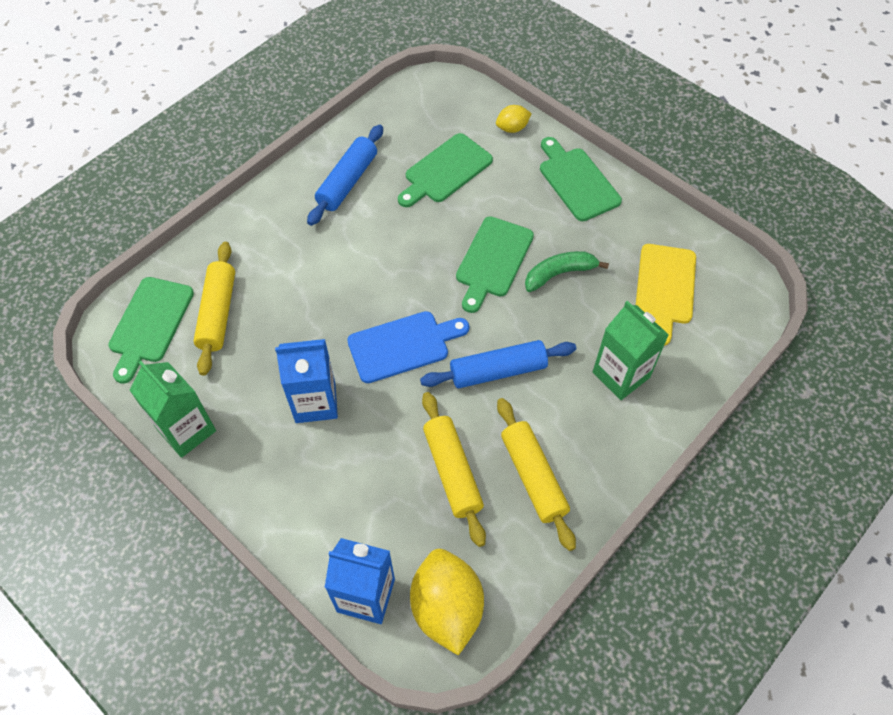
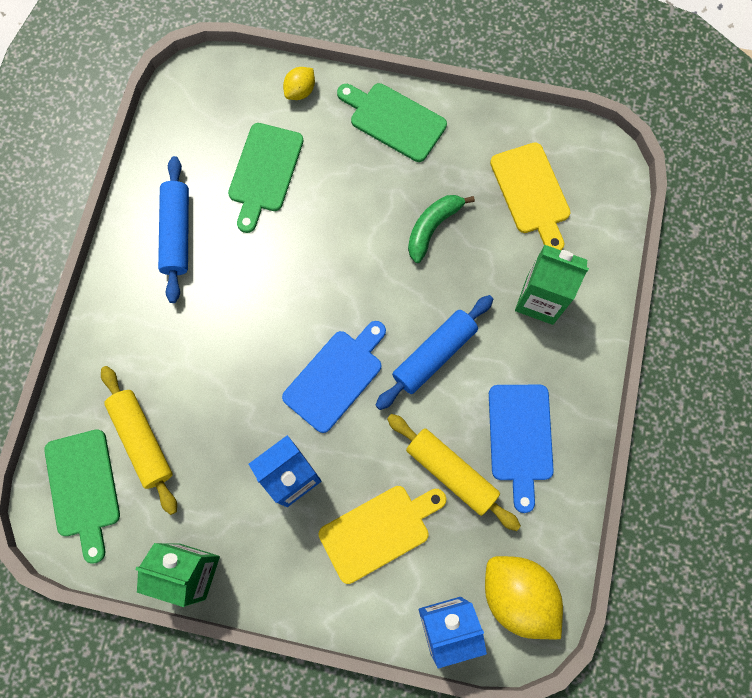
camera: 30 degrees left, 15 degrees up
green cutting board [456,216,534,313] -> none
yellow rolling pin [497,398,576,551] -> blue cutting board [489,385,554,513]
none -> yellow cutting board [319,486,446,584]

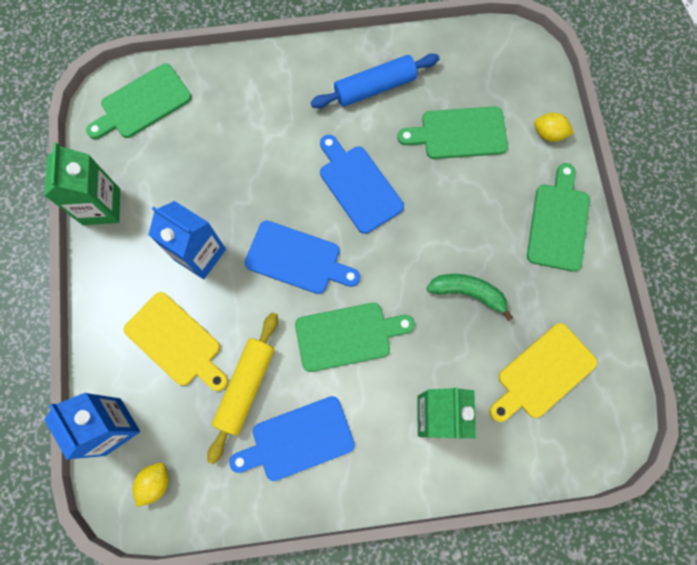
camera: 70 degrees right, 0 degrees up
yellow rolling pin [101,366,177,515] -> none
blue rolling pin [375,295,493,410] -> green cutting board [295,303,415,372]
yellow lemon [485,556,563,639] -> yellow lemon [132,463,169,507], size x0.50
none -> blue cutting board [320,135,404,234]

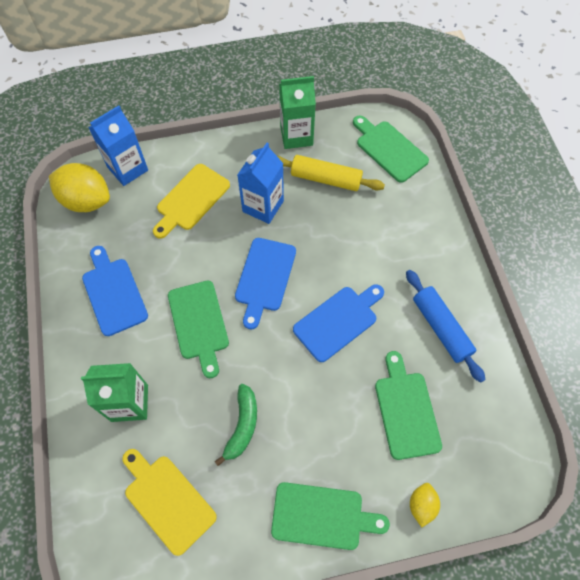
camera: 85 degrees right, 10 degrees down
yellow lemon [132,463,169,507] -> yellow lemon [49,163,110,212], size x1.98
yellow rolling pin [207,313,278,464] -> yellow rolling pin moved to [277,155,385,191]

